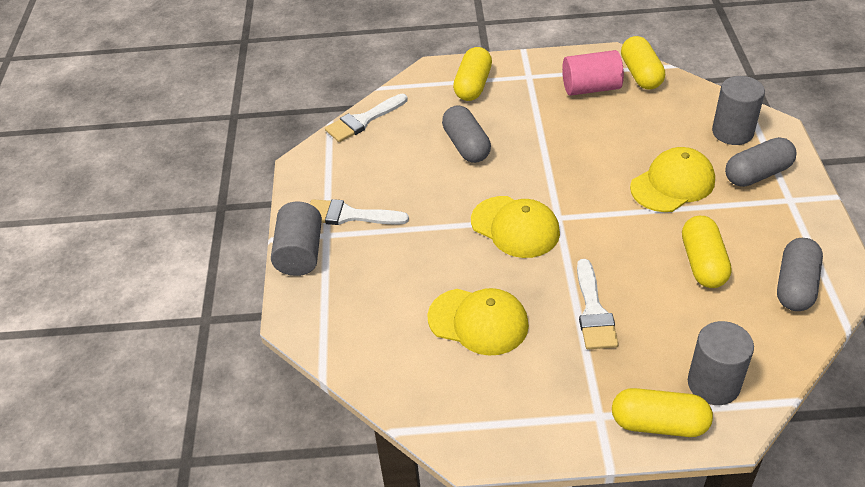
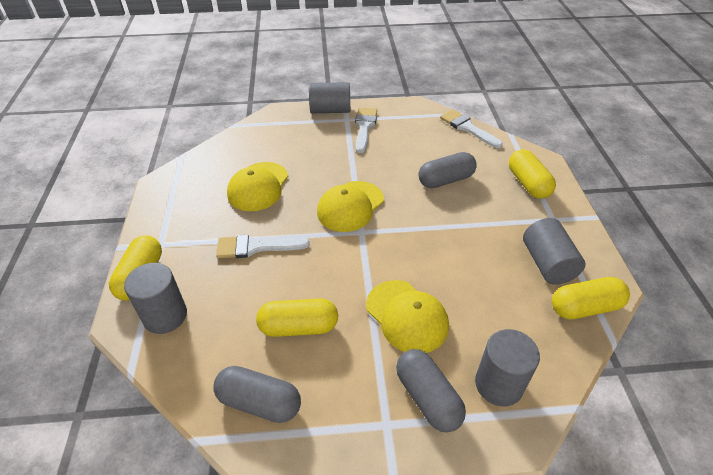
camera: 85 degrees right, 0 degrees up
yellow capsule [453,47,492,101] -> yellow capsule turned 60 degrees clockwise [509,149,556,199]
pink cylinder [562,50,624,96] -> grey cylinder [523,218,586,285]

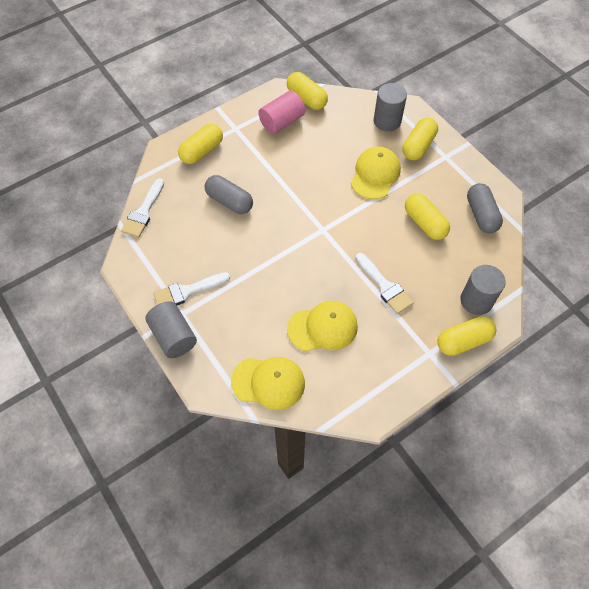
camera: 120 degrees left, 15 degrees up
yellow cap [317,181,384,232] -> yellow cap moved to [231,357,305,410]
grey capsule [396,349,466,432] -> yellow capsule [402,117,438,160]
grey cylinder [523,218,586,285] -> pink cylinder [258,90,305,134]

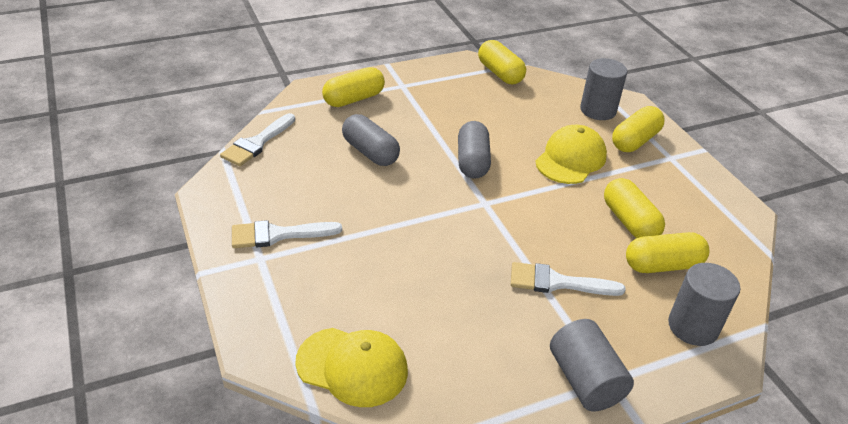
camera: 10 degrees right, 20 degrees down
grey cylinder [145,301,197,358] -> grey cylinder moved to [550,319,634,411]
pink cylinder [258,90,305,134] -> none
yellow cap [287,301,358,352] -> none
white brush [356,253,414,314] -> white brush turned 120 degrees clockwise [511,262,626,296]
yellow capsule [437,316,497,356] -> yellow capsule moved to [626,232,710,273]
grey capsule [467,183,503,233] -> grey capsule moved to [458,121,491,179]

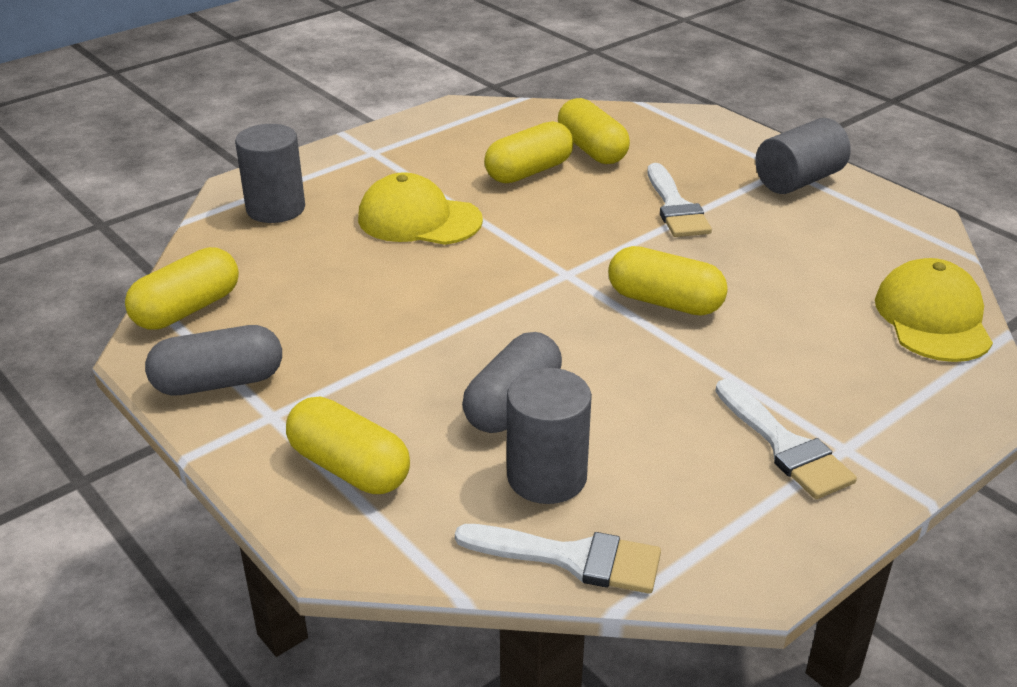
camera: 105 degrees left, 5 degrees down
grey capsule [458,121,491,179] -> grey capsule moved to [145,325,282,395]
yellow capsule [612,106,665,152] -> yellow capsule moved to [608,246,728,316]
grey cylinder [668,263,740,346] -> grey cylinder moved to [507,368,592,504]

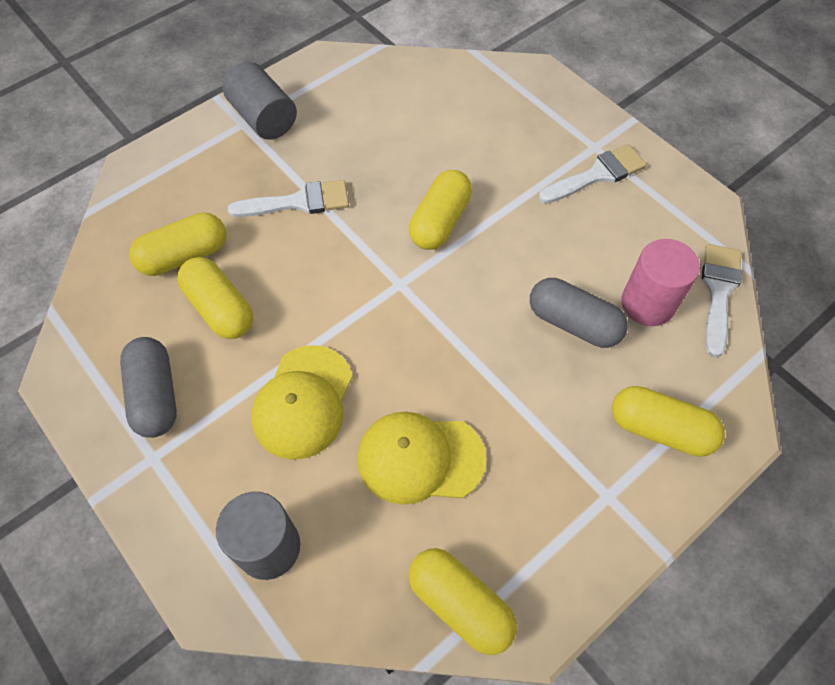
camera: 90 degrees left, 25 degrees up
grey capsule [145,325,282,395] -> grey capsule moved to [120,337,177,438]
yellow capsule [286,396,410,494] -> yellow capsule turned 75 degrees clockwise [612,386,725,457]
grey cylinder [507,368,592,504] -> pink cylinder [621,239,700,326]
yellow cap [875,258,993,362] -> yellow cap moved to [357,412,486,505]

